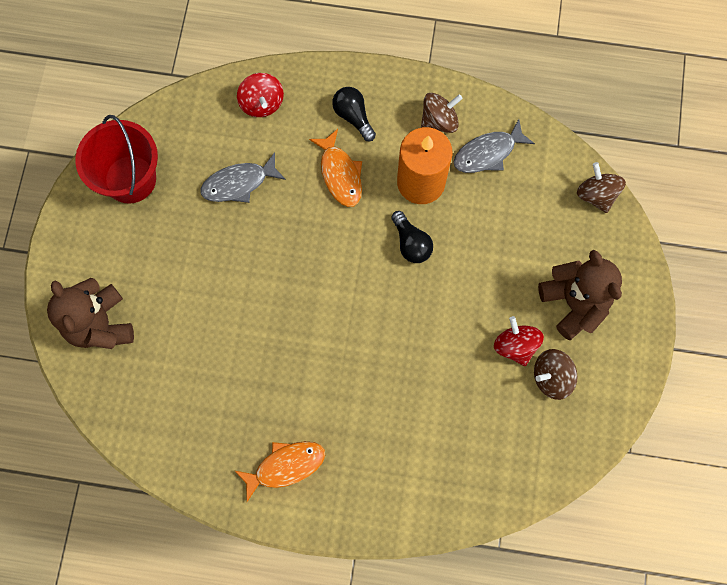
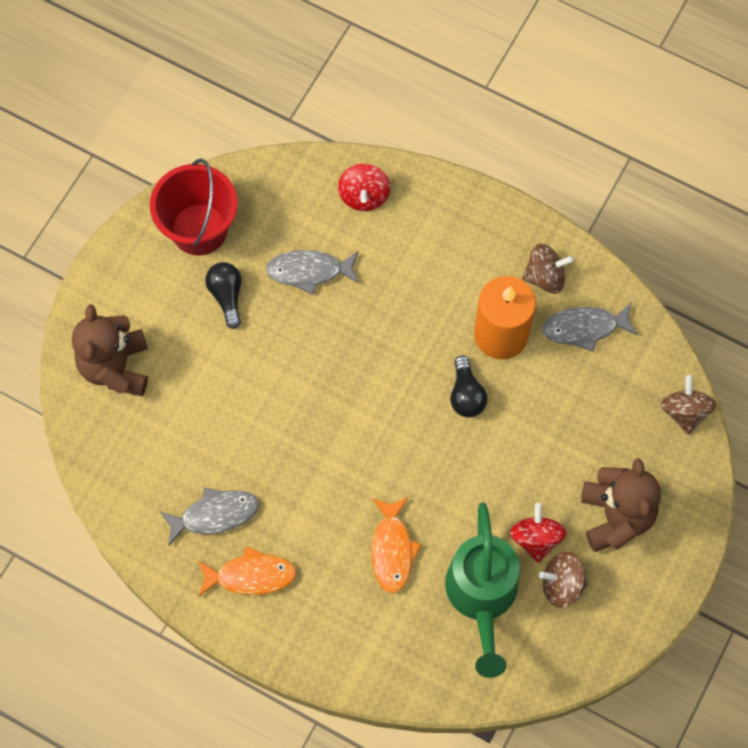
camera: 20 degrees right, 5 degrees down
orange fish [309,129,362,207] -> orange fish moved to [371,498,421,593]
black light bulb [332,87,376,141] -> black light bulb moved to [205,262,242,329]
none -> grey fish [160,487,259,546]
none -> green watering can [445,503,520,678]

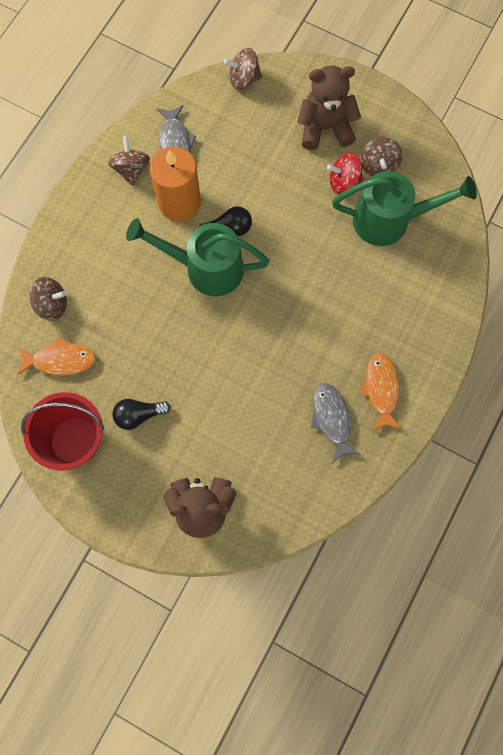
camera: 90 degrees left, 5 degrees up
grey fish [266,250,359,295] -> none
red spinning top [338,163,390,211] -> brown spinning top [29,277,67,321]
orange fish [371,498,421,593] -> orange fish moved to [17,337,96,375]
none -> green watering can [126,218,269,296]

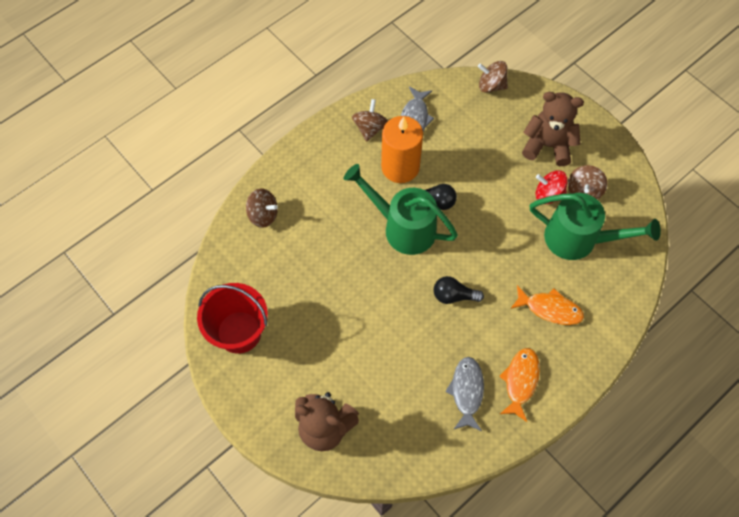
camera: 20 degrees right, 10 degrees down
orange fish [17,337,96,375] -> orange fish moved to [510,285,584,325]
black light bulb [112,399,171,430] -> black light bulb moved to [433,276,484,304]

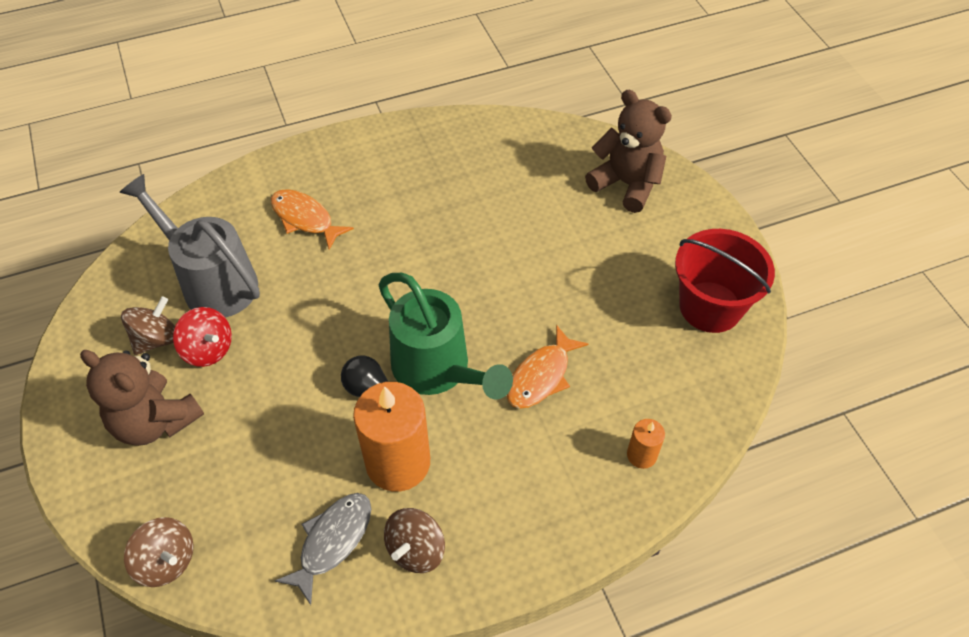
camera: 160 degrees left, 10 degrees down
brown spinning top [246,188,278,228] -> orange candle [627,419,665,469]
black light bulb [433,276,484,304] -> none
grey fish [445,357,484,431] -> none
orange fish [499,348,540,422] -> orange fish moved to [507,325,588,409]
green watering can [530,193,661,260] -> grey watering can [119,174,260,318]

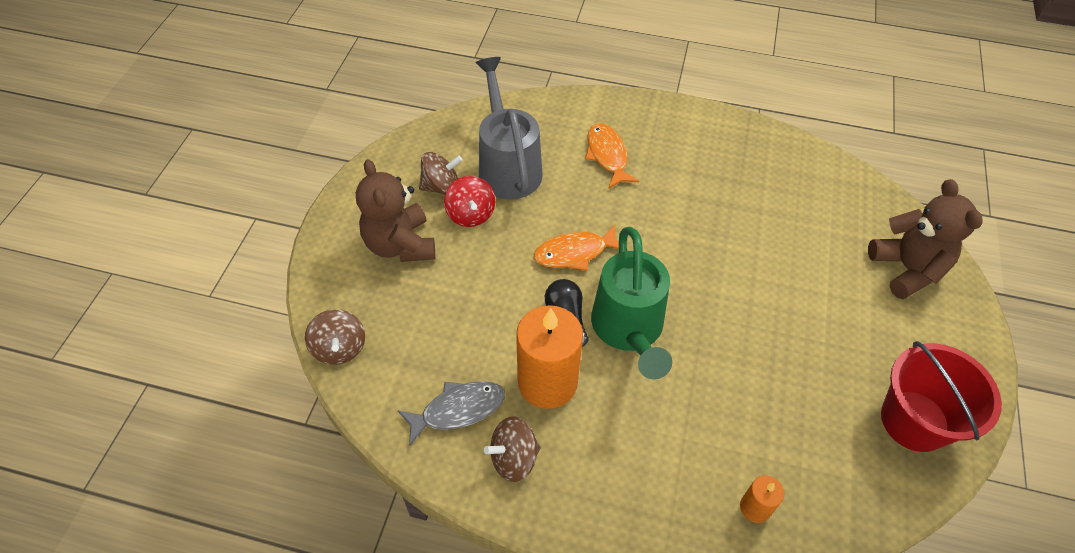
camera: 35 degrees right, 0 degrees up
orange fish [507,325,588,409] -> orange fish moved to [534,225,628,271]

